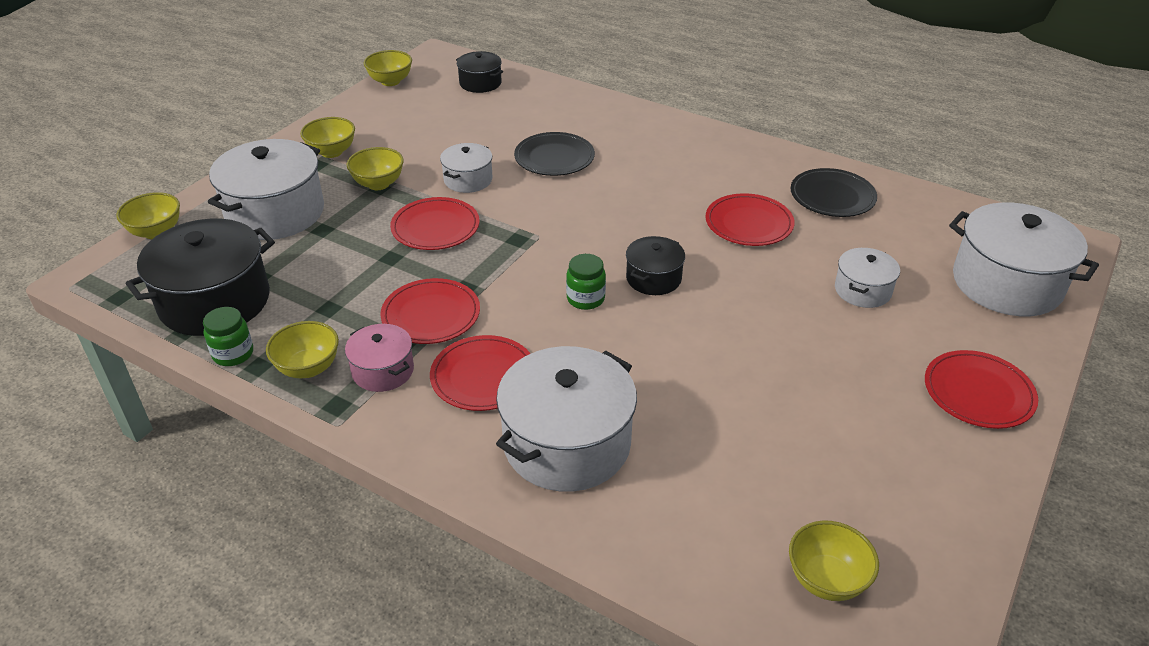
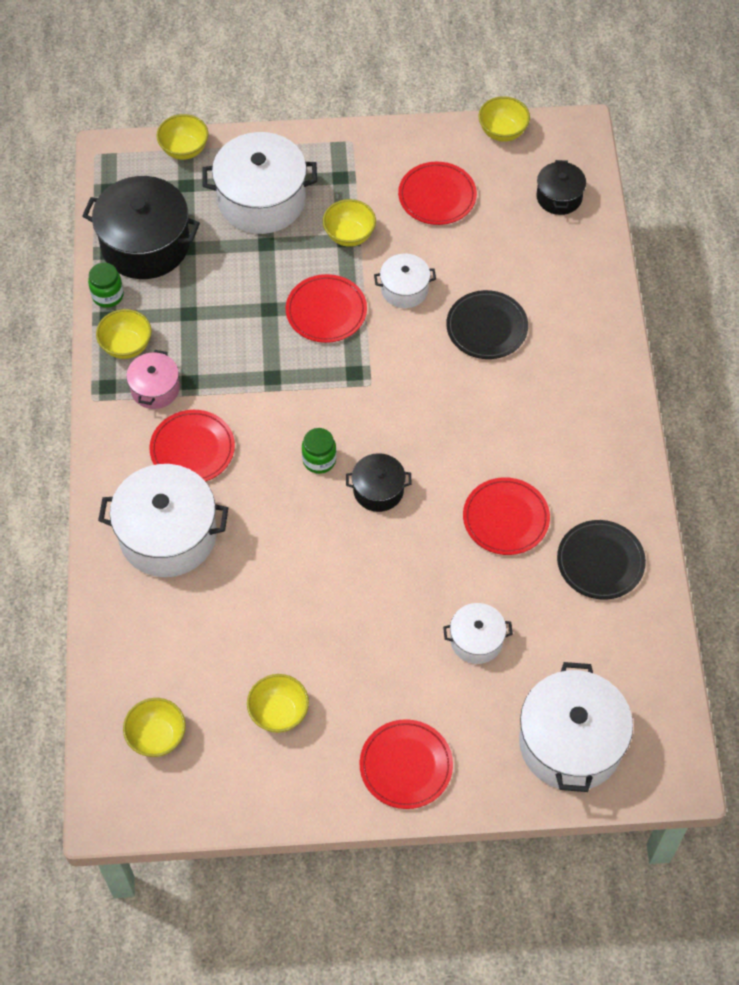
camera: 55 degrees right, 20 degrees up
yellow bowl [300,117,355,158] -> yellow bowl moved to [247,674,309,733]
red plate [381,278,480,344] -> red plate moved to [398,162,477,225]

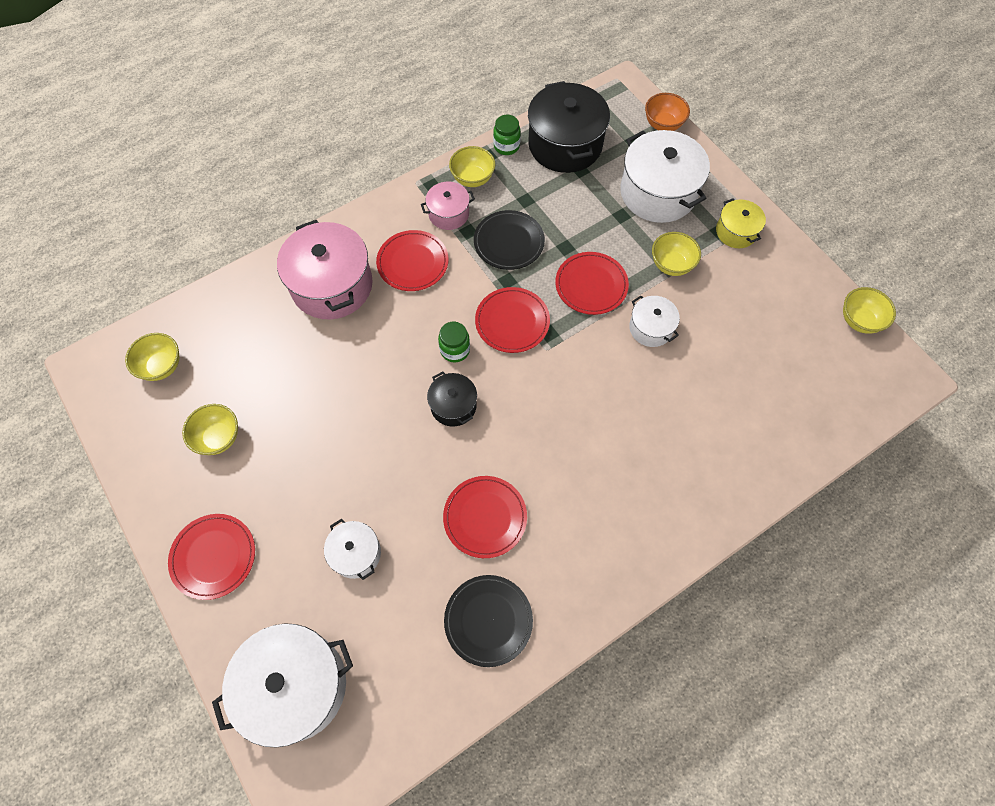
camera: 60 degrees right, 5 degrees up
white pot [98,464,228,577] -> pink pot [277,220,373,320]
yellow bowl [156,114,208,160] -> orange bowl [645,93,690,131]
red plate [398,162,477,225] -> red plate moved to [475,287,550,353]
black plate [446,290,528,359] -> black plate moved to [474,210,545,270]
black pot [536,160,586,215] -> none
none -> yellow pot [716,199,766,248]

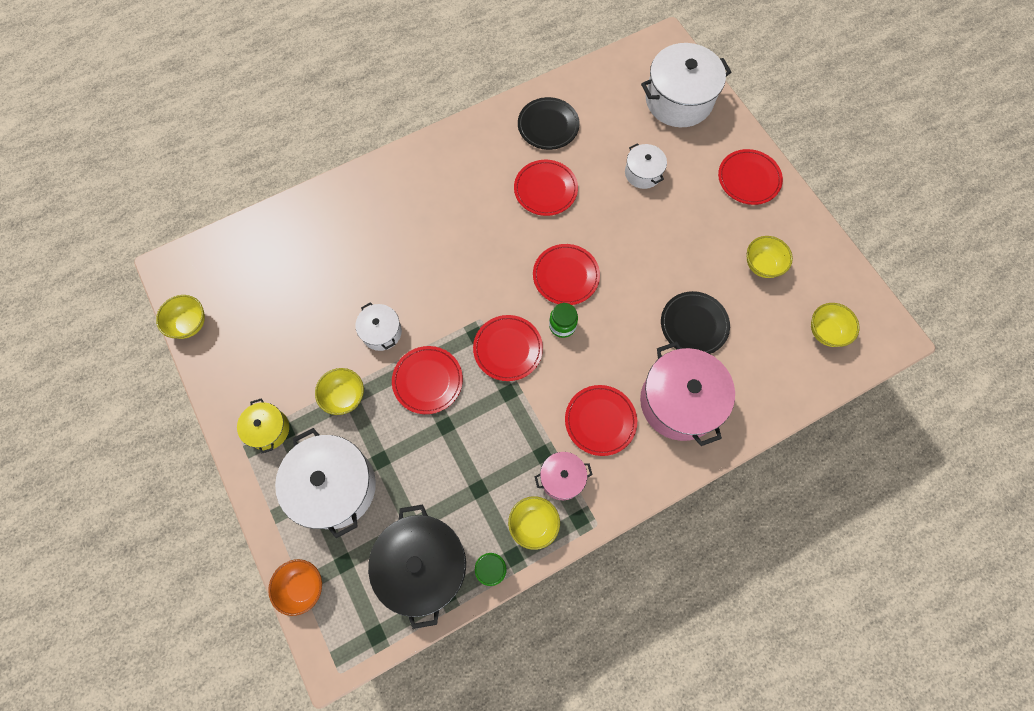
camera: 175 degrees left, 5 degrees up
black pot [427,371,477,427] -> red plate [533,244,600,305]
black plate [474,210,545,270] -> black plate moved to [661,291,730,354]

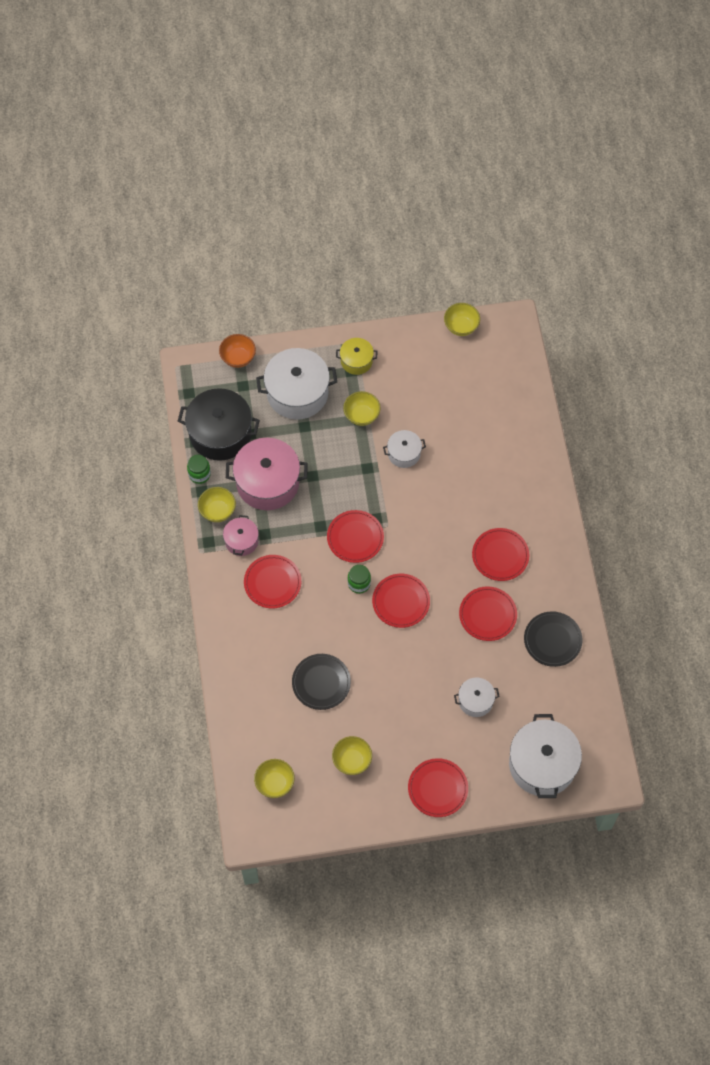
camera: 110 degrees right, 5 degrees down
red plate [392,346,463,414] -> red plate moved to [472,528,529,581]
pink pot [640,341,735,446] -> pink pot moved to [226,438,308,510]

